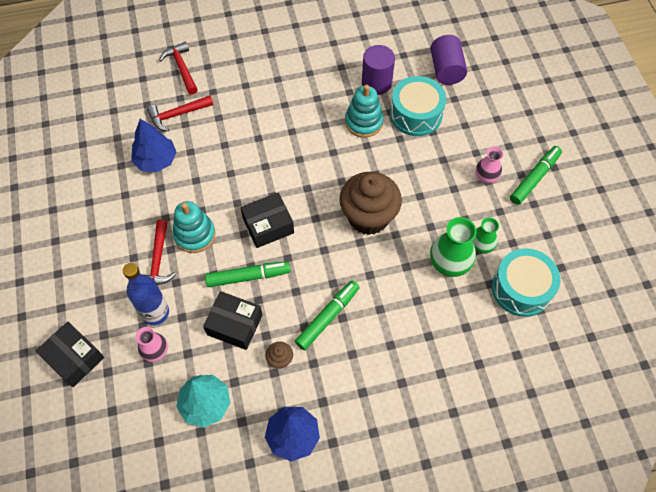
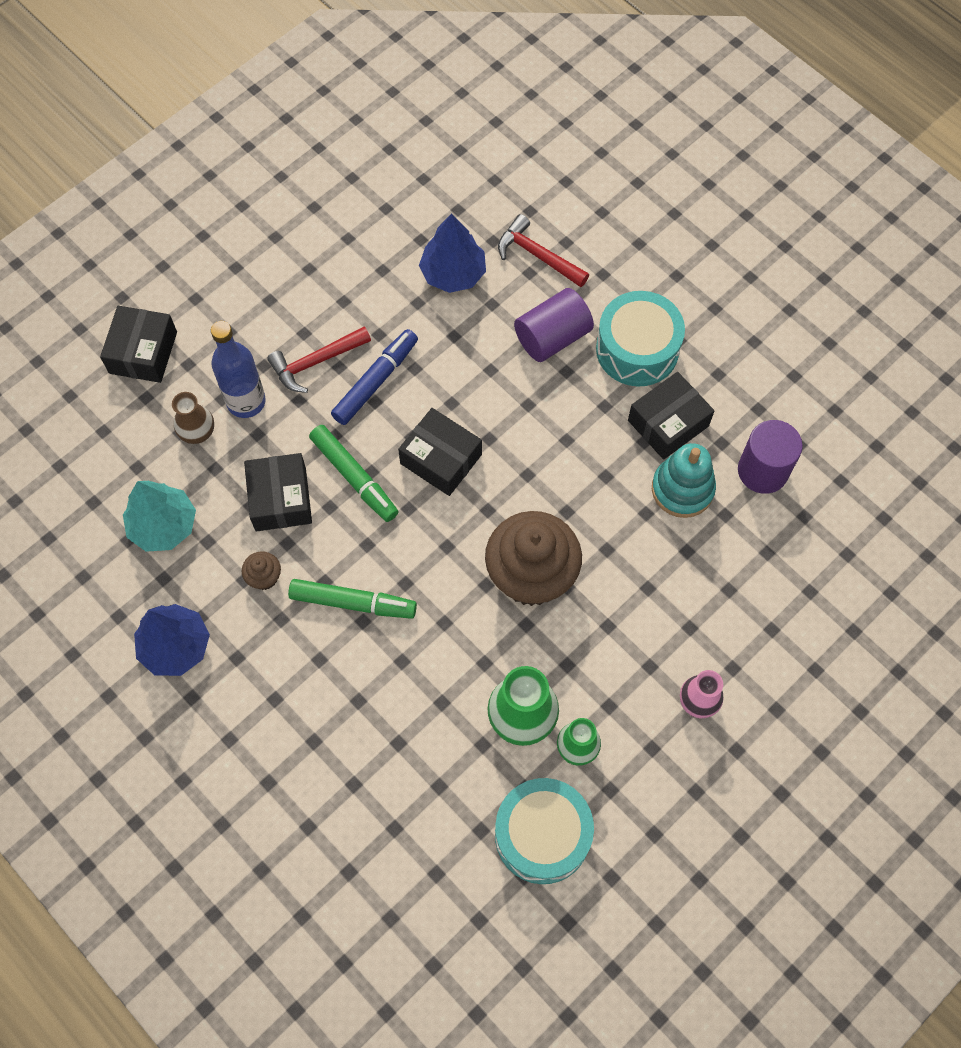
camera: 60 degrees right, 5 degrees up
pink vase [136,327,168,362] -> brown vase [172,392,214,444]
red hammer [159,42,198,95] -> none
turquoise stacking toy [173,201,216,253] -> blue marker [331,329,418,425]
turquoise drum [390,76,446,136] -> turquoise drum moved to [596,291,685,386]
purple cylinder [431,35,467,85] -> purple cylinder moved to [514,288,594,362]
green marker [510,146,562,205] -> none
none -> black box [628,372,714,460]

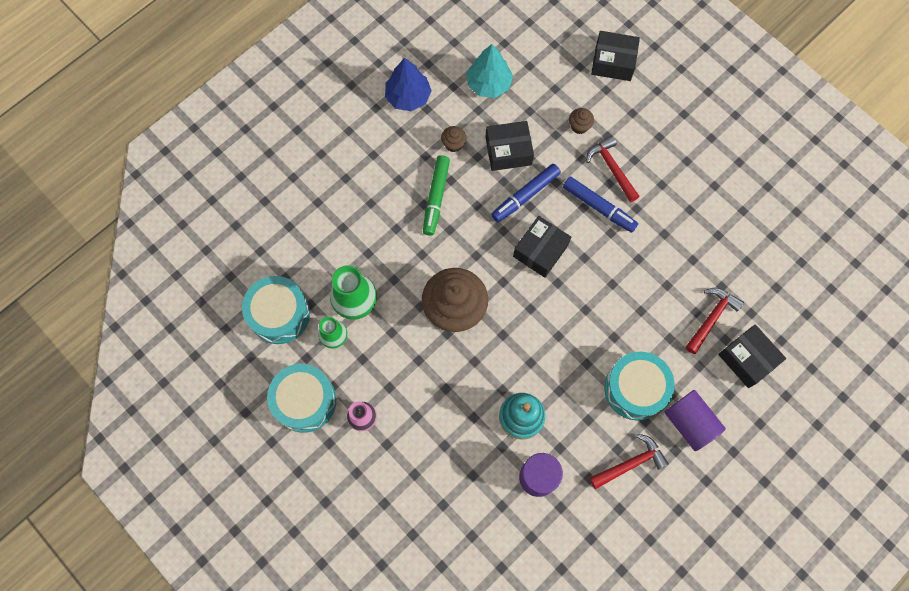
camera: 90 degrees right, 5 degrees up
brown vase [172,392,214,444] -> none
blue bottle [211,321,266,418] -> brown cupcake [569,108,594,134]
green marker [309,425,399,522] -> blue marker [491,164,561,222]
blue tree [419,213,486,293] -> none
purple cylinder [514,288,594,362] -> purple cylinder moved to [665,390,726,451]
black box [628,372,714,460] -> black box moved to [718,324,786,388]
none -> turquoise drum [267,364,336,433]
none -> red hammer [589,434,669,489]

